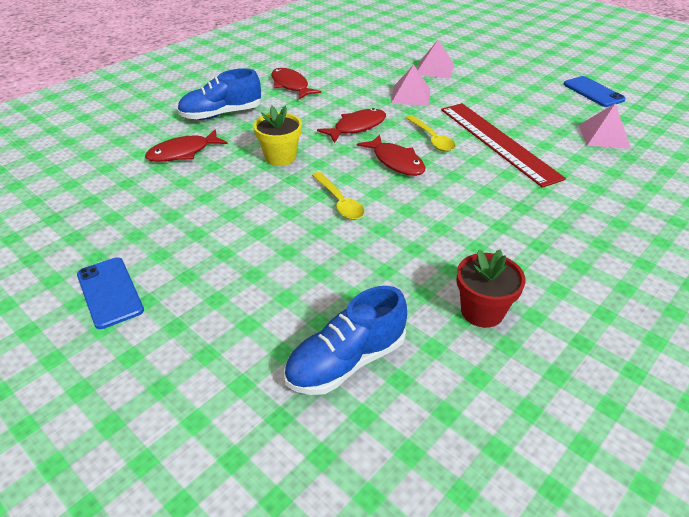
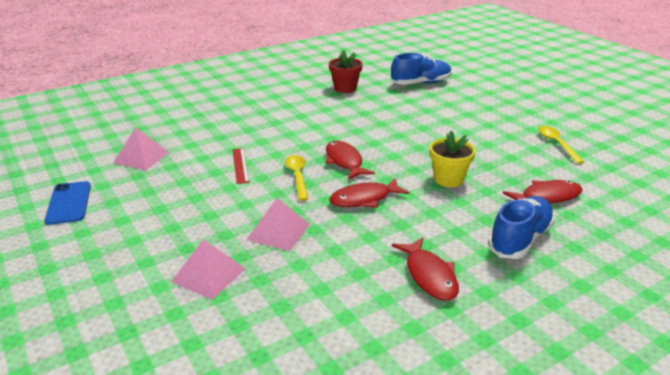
camera: 165 degrees left, 10 degrees down
blue phone [77,258,144,329] -> none
blue shoe [177,68,261,120] -> blue shoe turned 45 degrees counterclockwise [488,196,555,259]
yellow spoon [312,172,365,220] -> yellow spoon moved to [538,126,585,164]
red ruler [441,103,566,188] -> red ruler [232,148,249,184], size x0.45

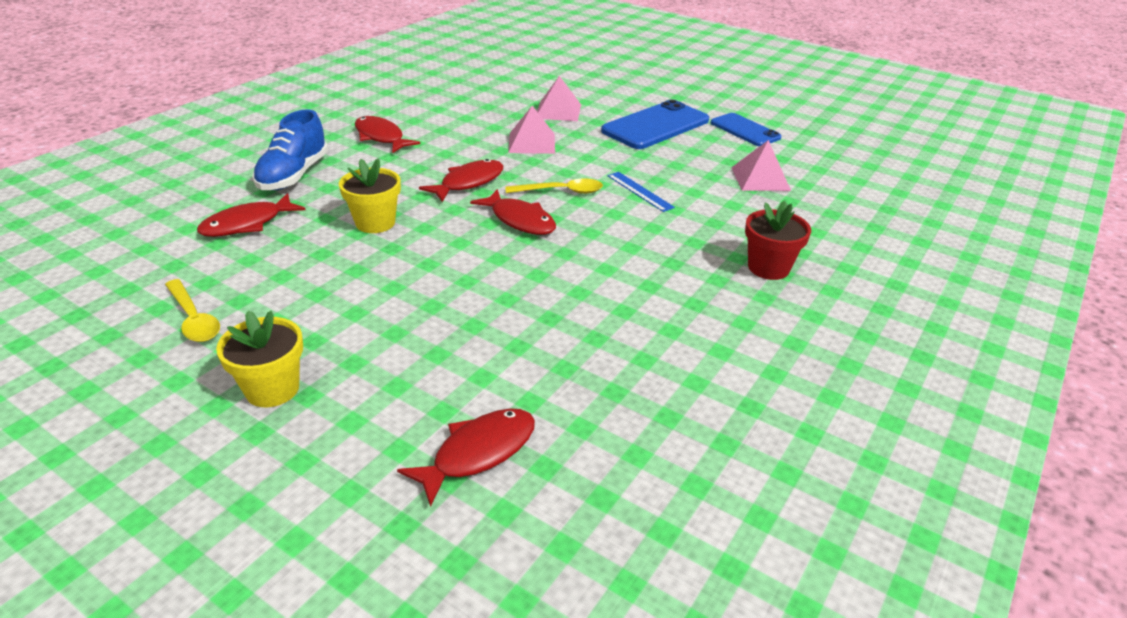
camera: 155 degrees right, 5 degrees up
red ruler [232,148,249,184] -> blue ruler [607,172,675,212]
yellow spoon [285,155,309,201] -> yellow spoon turned 60 degrees counterclockwise [505,178,603,194]
red flower pot [329,50,363,93] -> red flower pot moved to [745,200,811,280]
blue shoe [391,53,451,85] -> red fish [397,408,535,507]
none -> yellow flower pot [216,310,303,407]
none -> blue phone [601,100,709,149]

